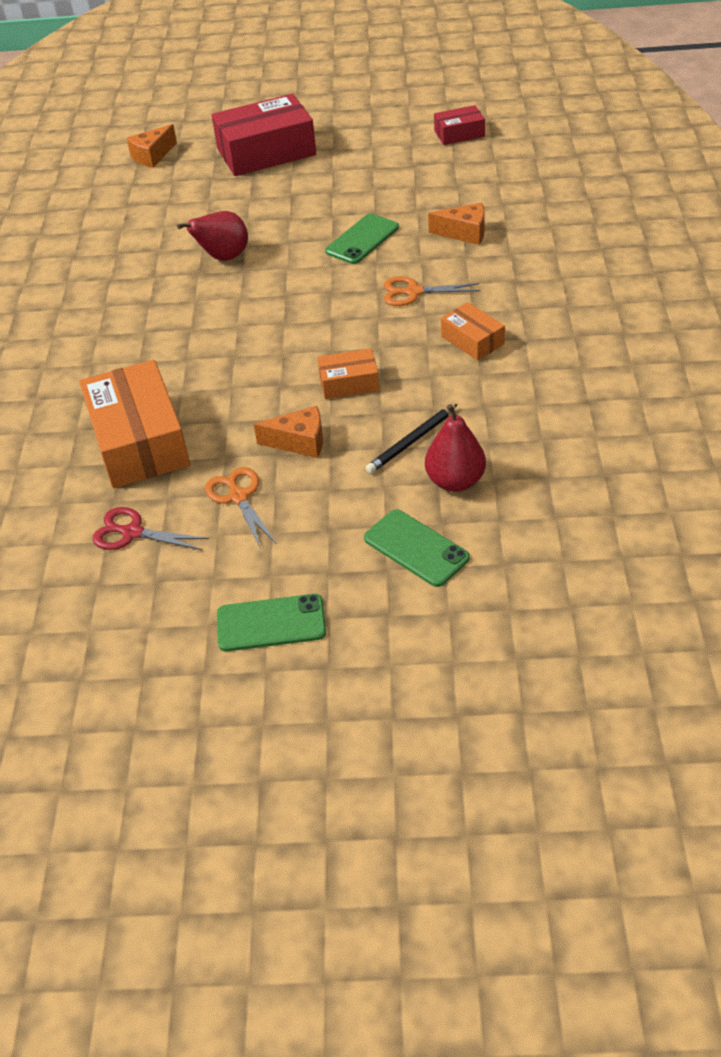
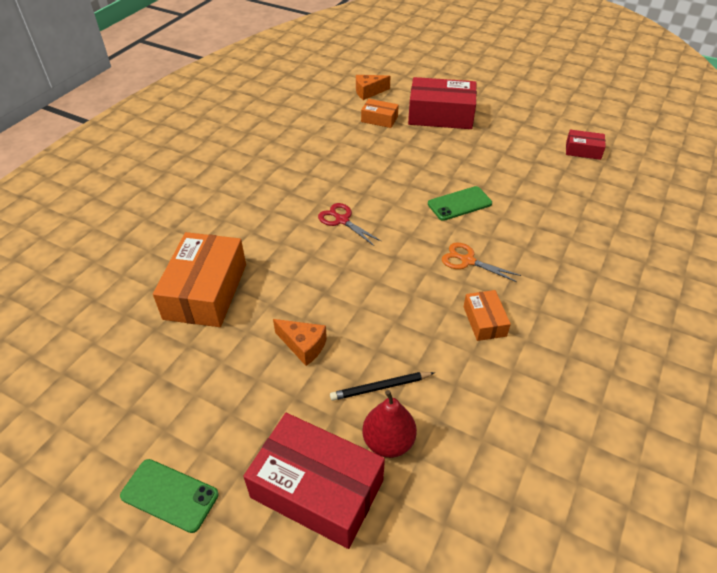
camera: 25 degrees right, 0 degrees up
red scissors [93,507,209,550] -> red scissors moved to [318,203,382,246]
red pear [177,211,248,261] -> none
orange scissors [205,467,277,549] -> none
orange box [317,349,379,399] -> orange box moved to [361,99,399,128]
green phone [364,509,470,587] -> red box [243,413,385,549]
orange cheese [428,203,485,245] -> none

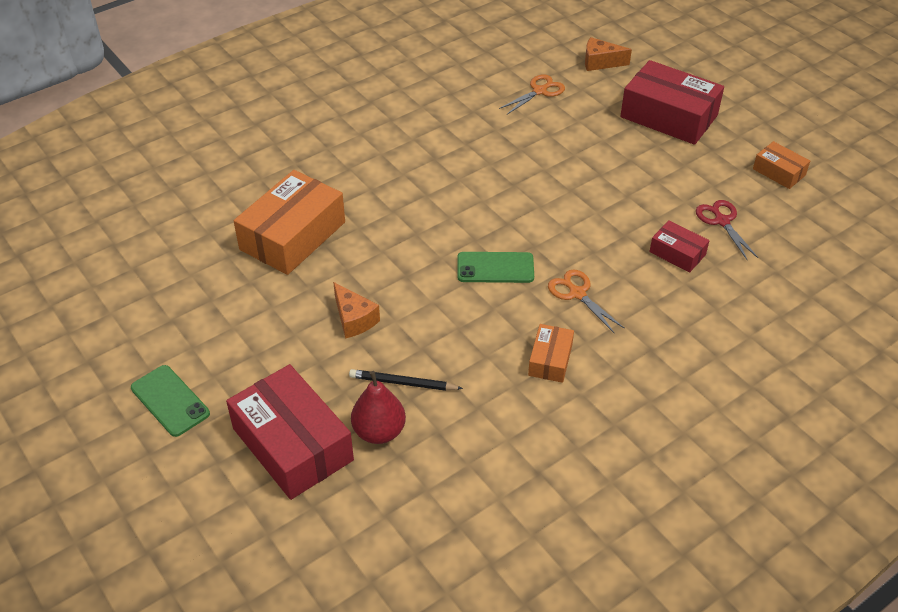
camera: 25 degrees right, 0 degrees up
red scissors [318,203,382,246] -> red scissors moved to [696,200,758,260]
orange box [361,99,399,128] -> orange box moved to [753,141,810,189]
green phone [428,186,492,221] -> green phone moved to [457,252,534,283]
red box [566,130,606,160] -> red box moved to [649,220,709,273]
none -> orange scissors [499,74,565,114]

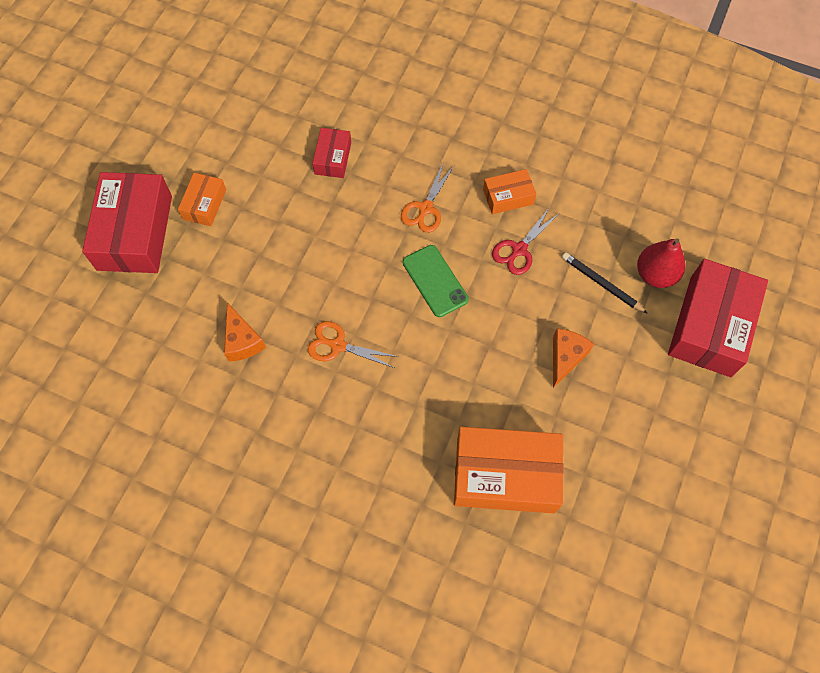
camera: 120 degrees left, 20 degrees up
green phone [131,365,210,437] -> none
black pencil [349,369,463,391] -> black pencil turned 150 degrees clockwise [562,252,648,314]
orange scissors [499,74,565,114] -> orange scissors moved to [308,321,399,368]
orange cheese [585,37,632,71] -> orange cheese moved to [224,303,266,362]
red scissors [696,200,758,260] -> red scissors moved to [492,208,558,275]
orange box [753,141,810,189] -> orange box moved to [178,173,226,226]

